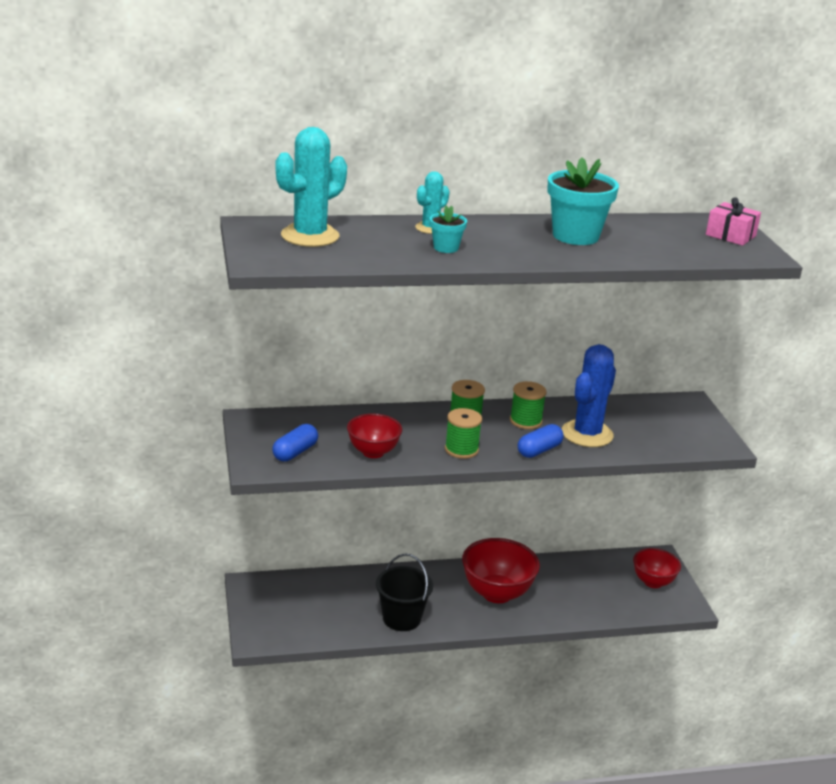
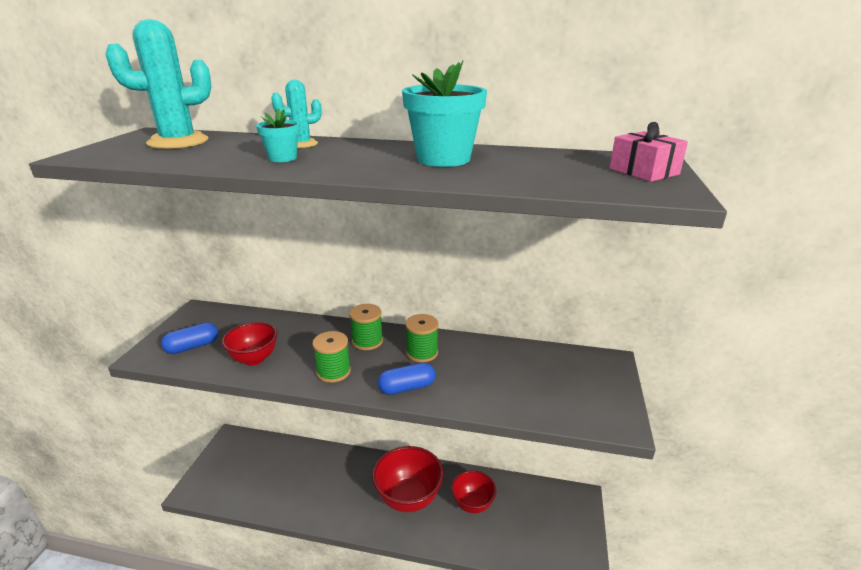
camera: 25 degrees right, 0 degrees up
black bucket [376,554,433,631] -> none
blue cactus [562,344,616,447] -> none
red bowl [633,548,681,588] -> red bowl moved to [451,470,496,513]

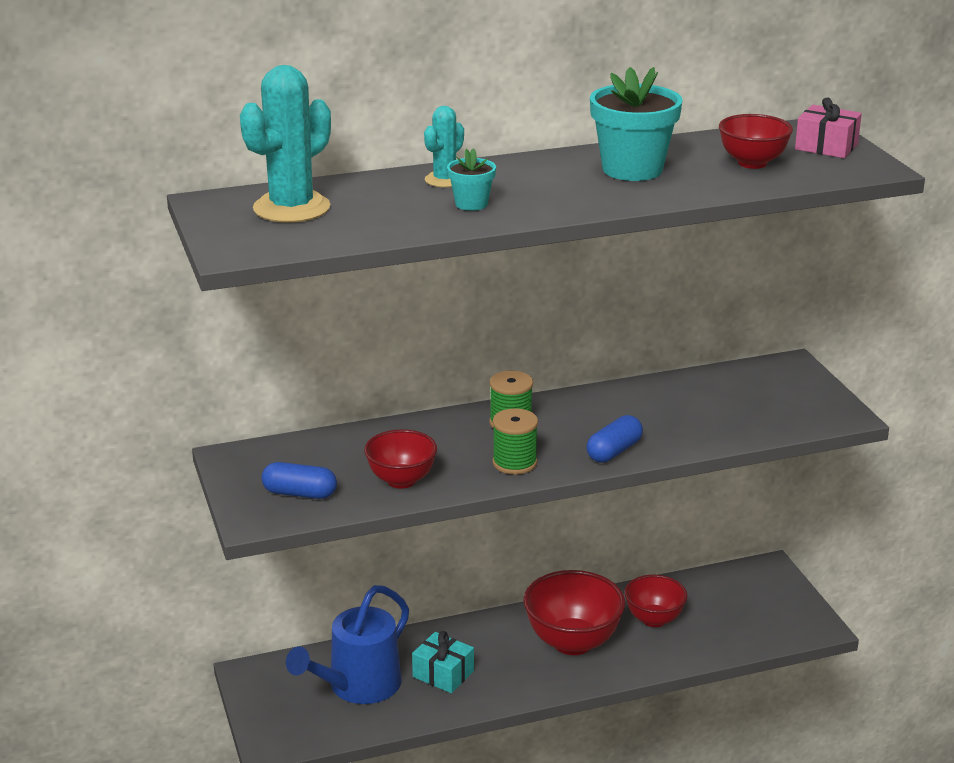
camera: 30 degrees left, 0 degrees up
blue capsule [161,322,218,354] -> blue capsule turned 75 degrees clockwise [262,462,337,499]
green spool [405,314,439,363] -> none
none -> blue watering can [286,585,409,704]
none -> turquoise gift [412,631,474,693]
none -> red bowl [719,114,793,169]

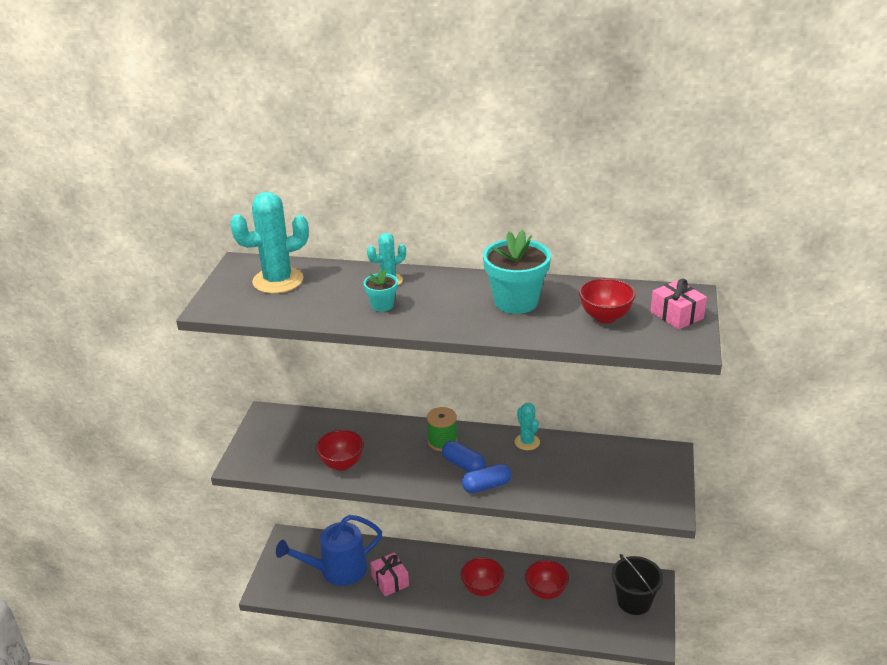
camera: 30 degrees right, 5 degrees up
blue capsule [262,462,337,499] -> blue capsule moved to [442,441,486,472]
turquoise gift [412,631,474,693] -> pink gift [370,552,409,596]
green spool [492,408,538,474] -> none
red bowl [523,570,625,655] -> red bowl [461,557,504,596], size x0.63
none -> turquoise cactus [515,403,540,450]
none -> black bucket [612,554,663,615]

